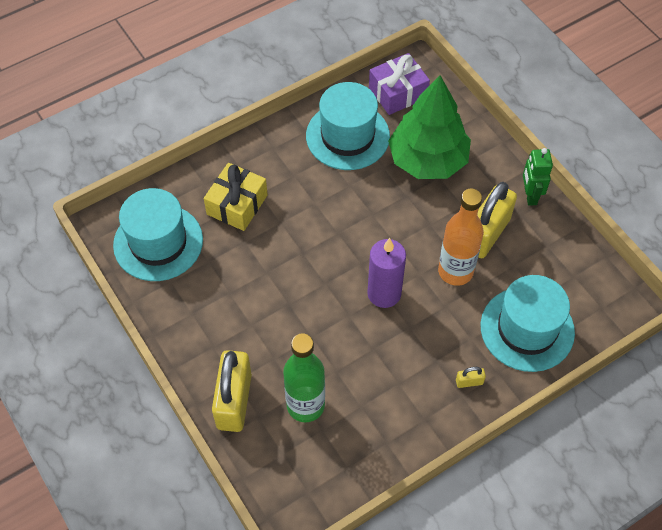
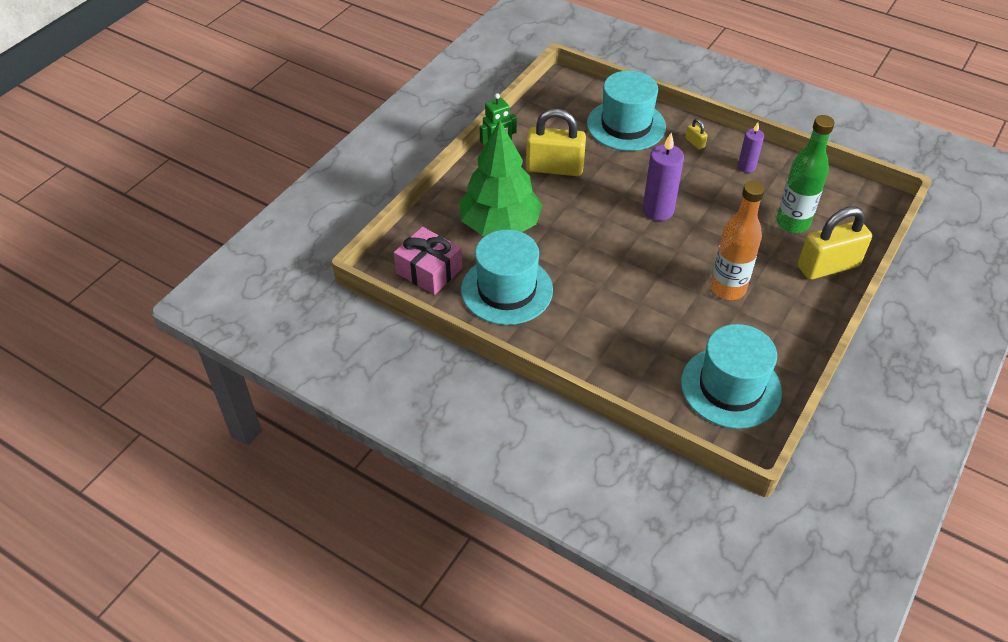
camera: 115 degrees left, 10 degrees down
yellow gift [204,163,268,231] -> none
purple gift [369,53,430,115] -> pink gift [394,227,462,295]
orange bottle [438,188,484,286] -> orange bottle moved to [710,181,765,300]
none -> purple candle [738,122,764,173]

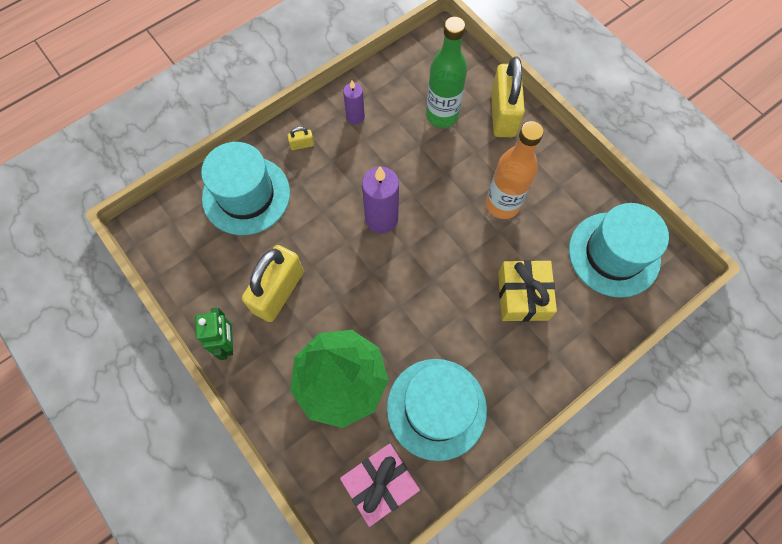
camera: 70 degrees left, 20 degrees up
none -> yellow gift [498,260,557,322]

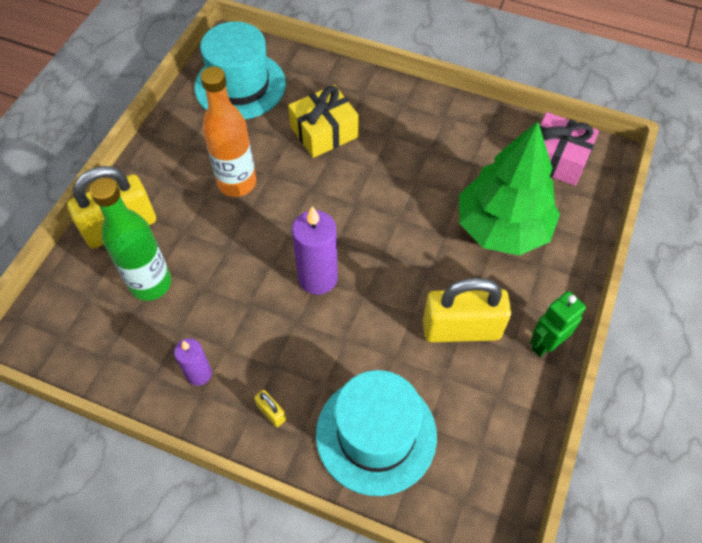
camera: 120 degrees left, 10 degrees down
turquoise hat [387,359,487,461] -> none

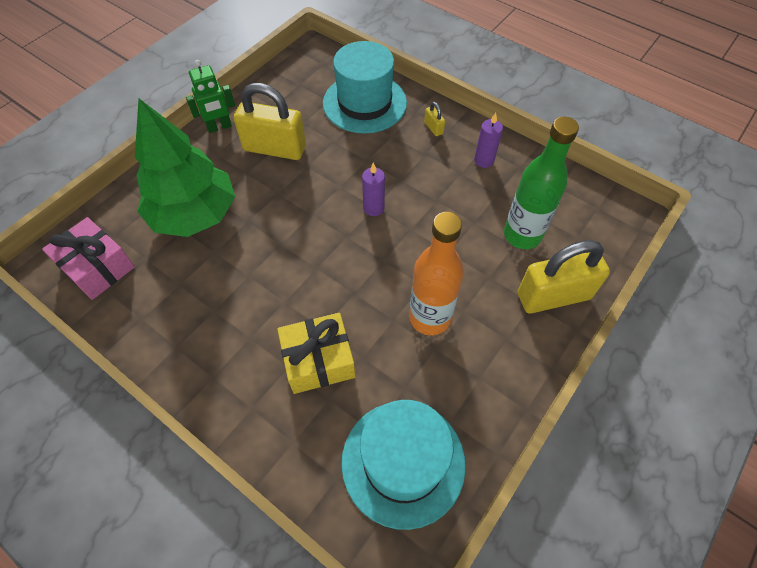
camera: 165 degrees left, 0 degrees up
purple candle [292,206,338,295] -> purple candle [362,163,385,216], size x0.60

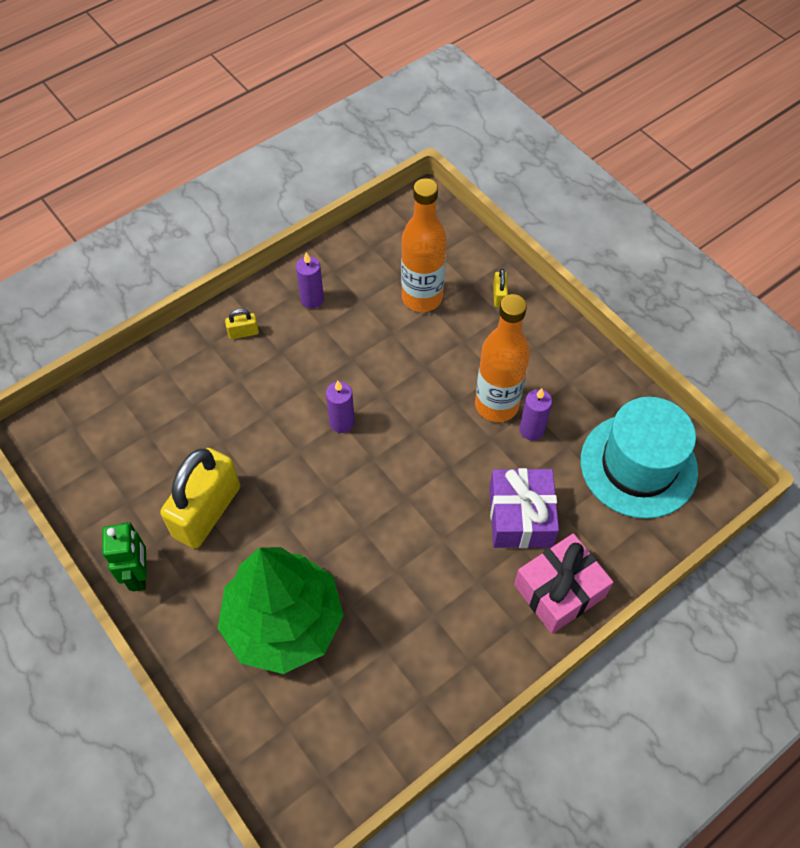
camera: 75 degrees left, 0 degrees up
pink gift [42,217,135,300] -> pink gift moved to [514,533,613,634]
yellow gift [277,313,356,394] -> purple gift [489,468,559,548]
turquoise hat [323,41,407,134] -> none
green bottle [504,117,579,249] -> orange bottle [401,178,447,312]
yellow padlock [518,240,610,314] -> yellow padlock [493,269,508,307], size x0.41
none -> purple candle [519,388,552,441]

